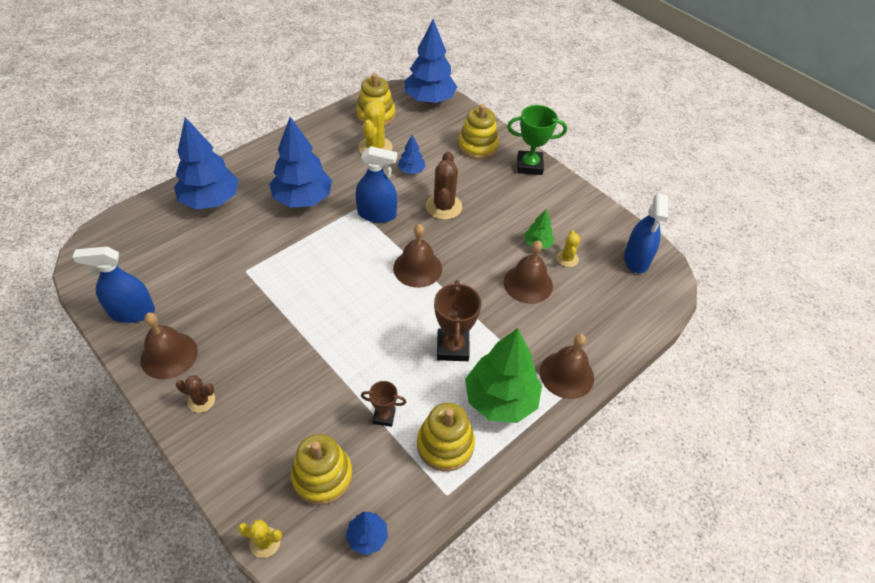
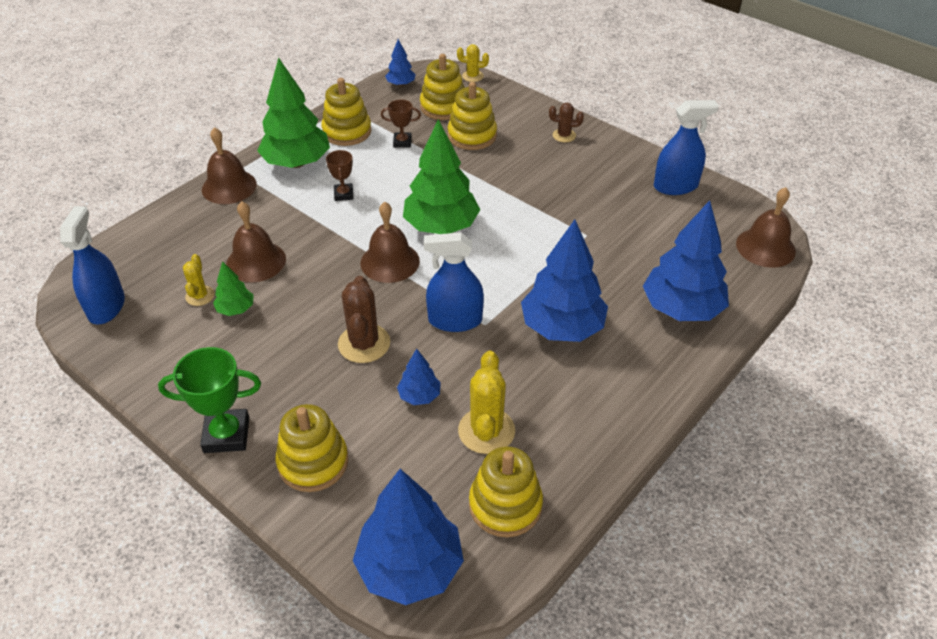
camera: 175 degrees right, 5 degrees down
brown bell [140,312,198,379] -> brown bell moved to [736,187,796,268]
brown trophy [434,280,482,361] -> brown trophy [326,150,354,201], size x0.58
none -> green tree [403,119,481,234]
none -> yellow stacking toy [448,82,497,150]

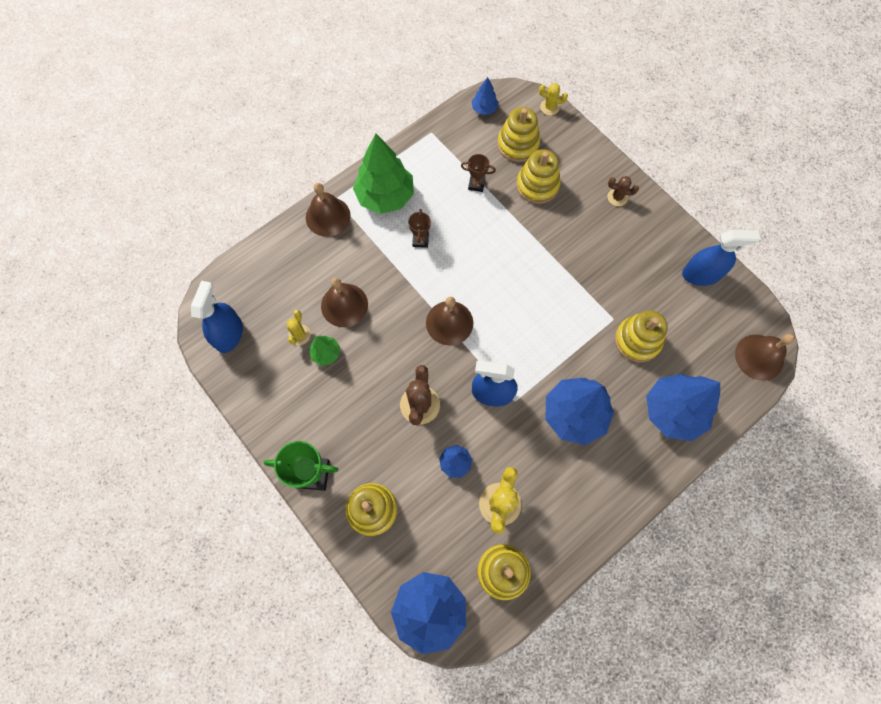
camera: 10 degrees right, 25 degrees up
yellow stacking toy [321,78,372,146] -> yellow stacking toy moved to [615,310,668,362]
green tree [403,119,481,234] -> none

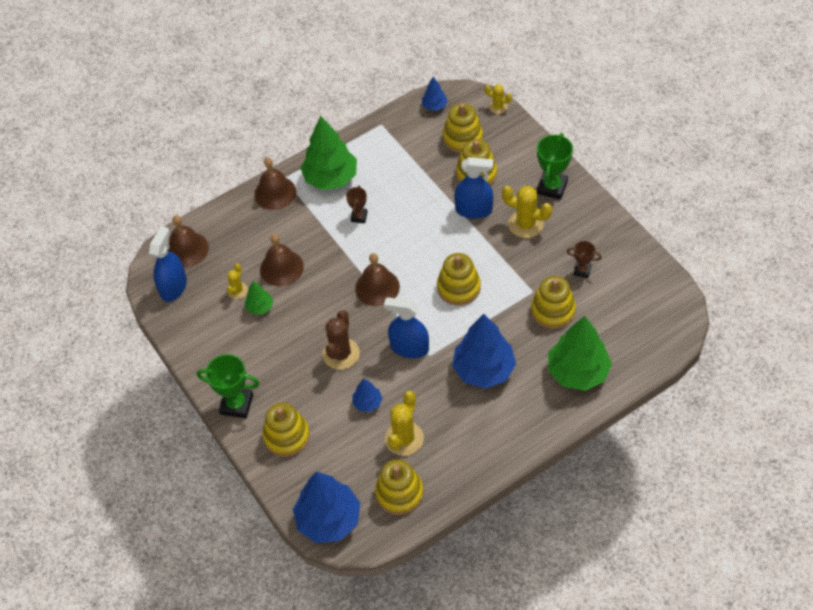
camera: 10 degrees right, 15 degrees down
brown trophy [461,154,496,192] -> brown trophy moved to [567,241,602,278]
brown cactus [607,176,639,206] -> green trophy [537,133,573,200]
blue tree [646,374,720,441] -> green tree [548,316,612,391]
blue spray bottle [682,230,760,286] -> blue spray bottle moved to [454,157,493,219]
brown bell [735,334,795,381] -> brown bell moved to [168,215,209,268]
none -> yellow stacking toy [437,253,481,306]
none -> yellow cactus [502,186,552,238]

